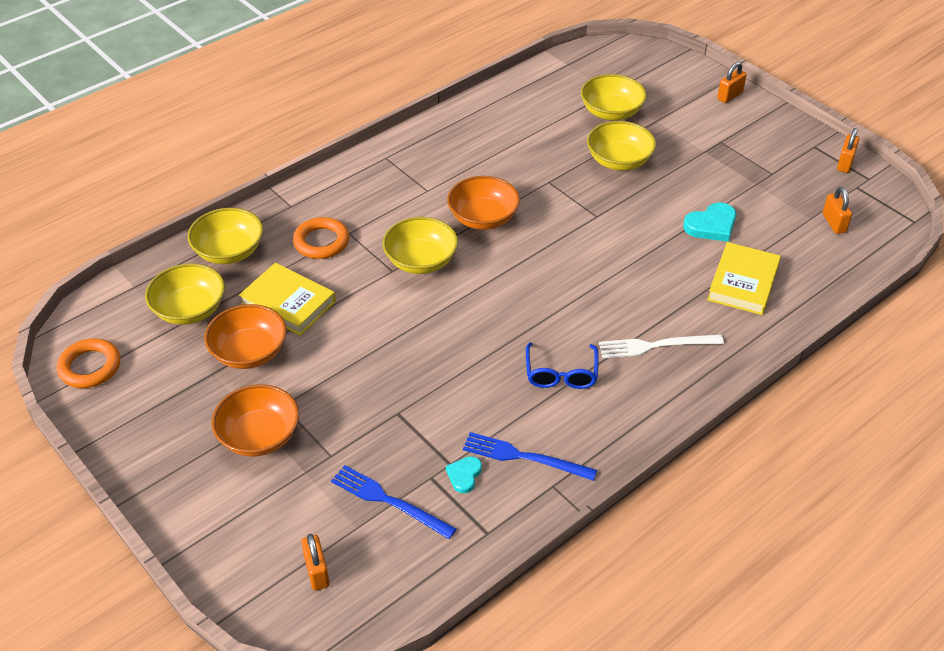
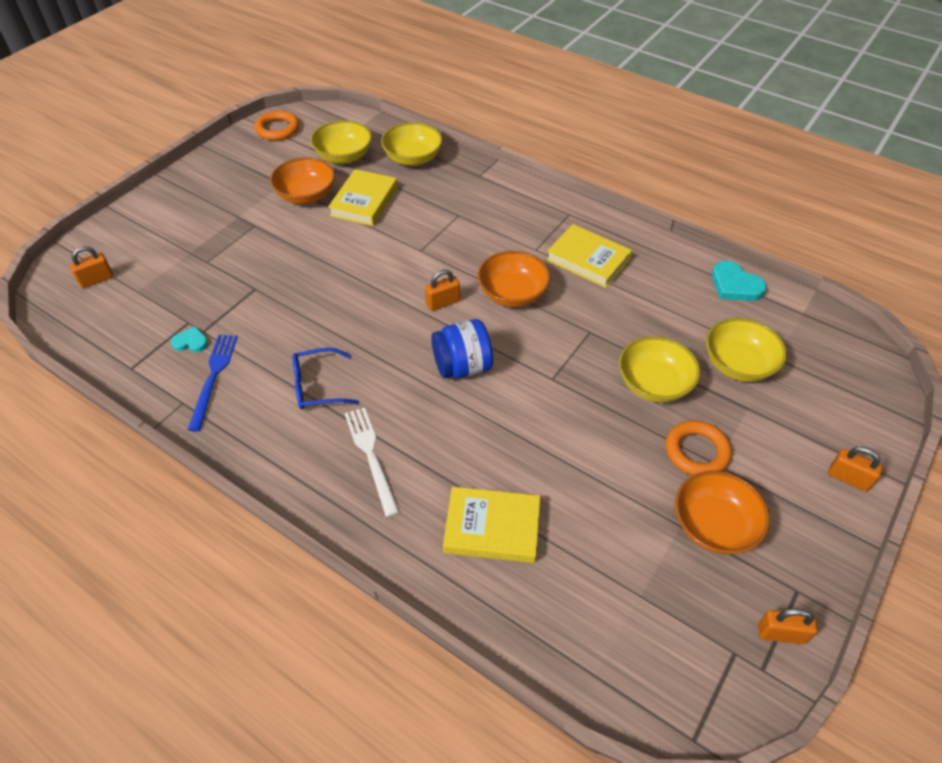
camera: 75 degrees right, 5 degrees up
orange bowl [211,384,299,457] -> orange bowl moved to [675,471,770,555]
orange ring [293,217,349,259] -> orange ring moved to [666,420,732,475]
blue fork [331,465,456,539] -> none
yellow bowl [383,217,458,274] -> none
turquoise heart [683,202,736,242] -> turquoise heart moved to [712,261,767,301]
orange padlock [823,187,852,234] -> orange padlock moved to [425,269,460,311]
none -> blue jar [431,319,493,378]
none -> yellow book [546,224,632,288]

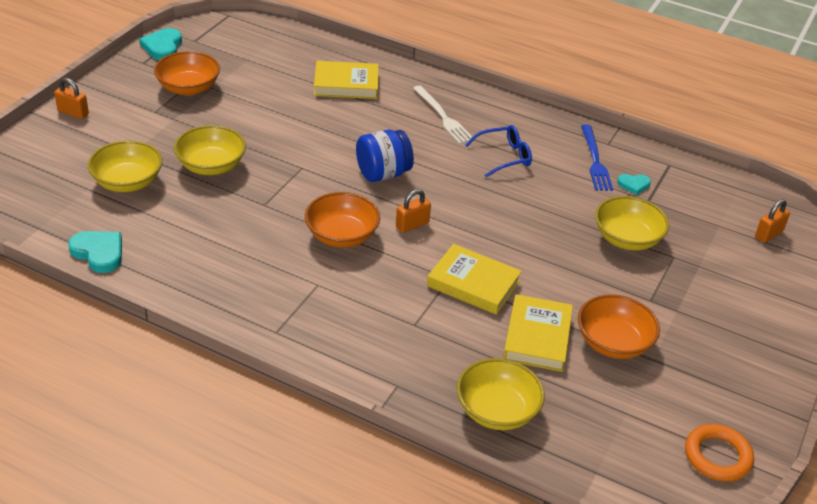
camera: 170 degrees right, 10 degrees down
yellow bowl [311,120,372,164] -> yellow bowl moved to [595,196,669,251]
yellow book [546,224,632,288] -> yellow book moved to [427,244,522,315]
orange ring [666,420,732,475] -> none
orange padlock [758,608,817,645] -> turquoise heart [139,28,182,60]

